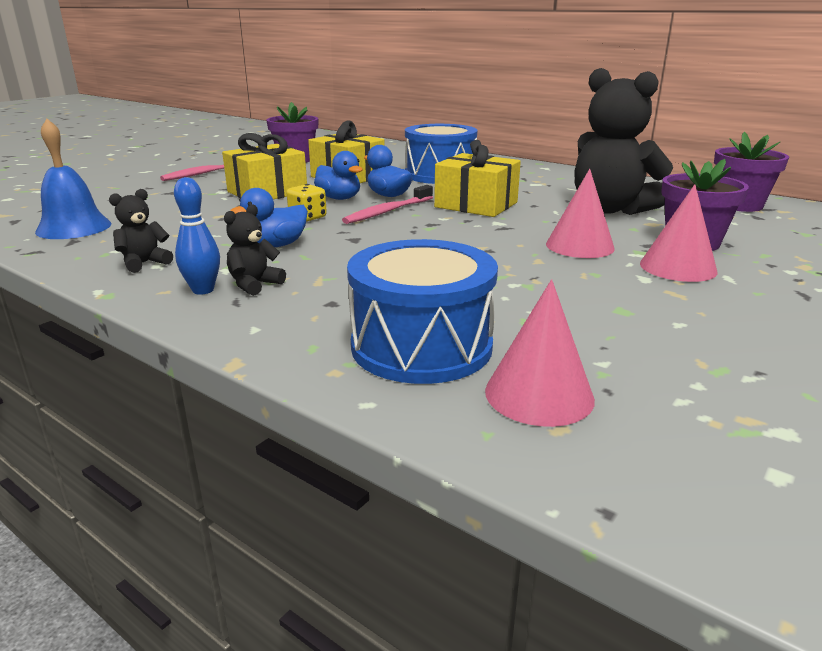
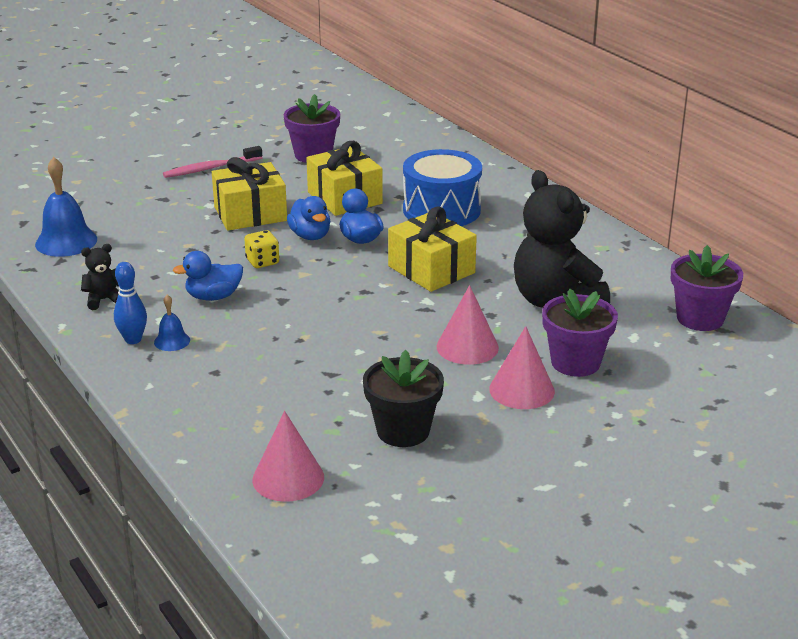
camera: 20 degrees right, 5 degrees up
black teddy bear [224,204,286,296] -> blue bell [154,295,190,351]
pink toothbrush [342,185,433,224] -> none
blue drum [347,239,498,384] -> none
none -> black flower pot [363,350,444,447]

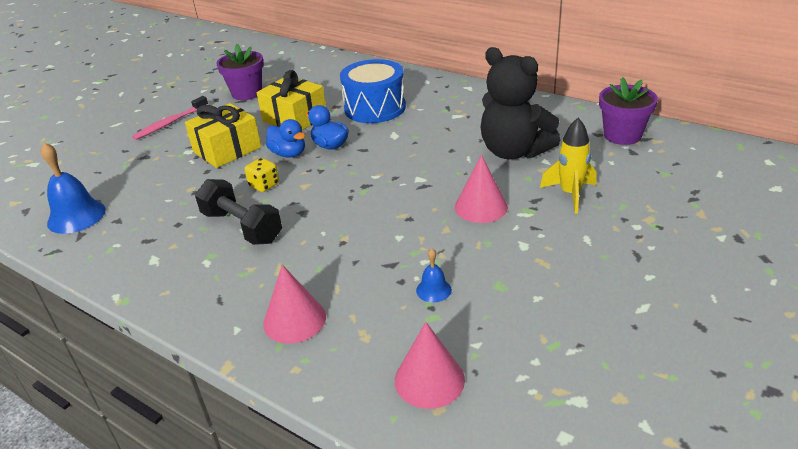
camera: 20 degrees left, 5 degrees up
black teddy bear [81,244,119,310] -> none
blue bowling pin [114,262,147,344] -> none
blue bell [154,295,190,351] -> blue bell moved to [416,248,452,303]
blue duck [173,251,243,301] -> black dumbbell [195,179,282,245]
black flower pot [363,350,444,447] -> none
yellow gift [388,206,477,292] -> none
pink cone [489,326,555,409] -> pink cone moved to [263,265,326,343]
purple flower pot [542,289,618,377] -> yellow rocket [540,118,596,214]

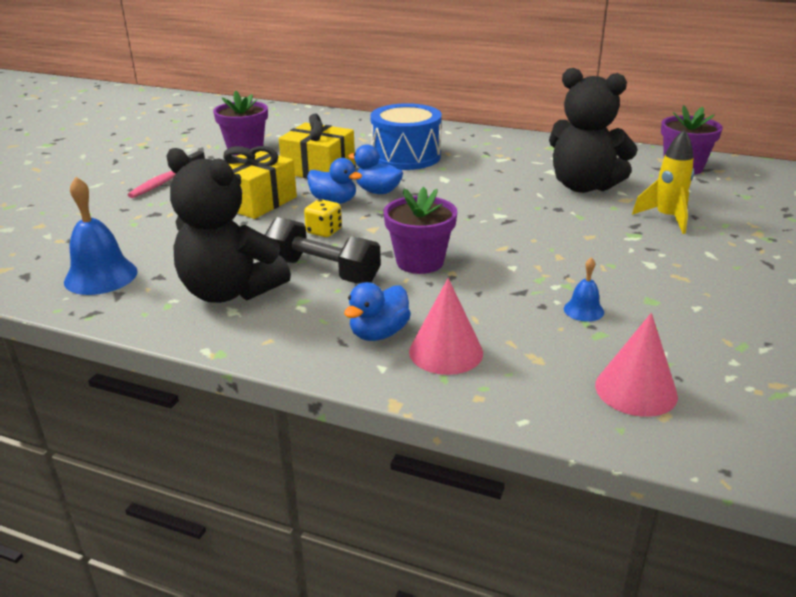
camera: 15 degrees left, 5 degrees down
pink cone [455,155,508,223] -> none
none -> black teddy bear [167,148,291,303]
none -> blue duck [344,282,411,341]
none -> purple flower pot [383,187,457,274]

